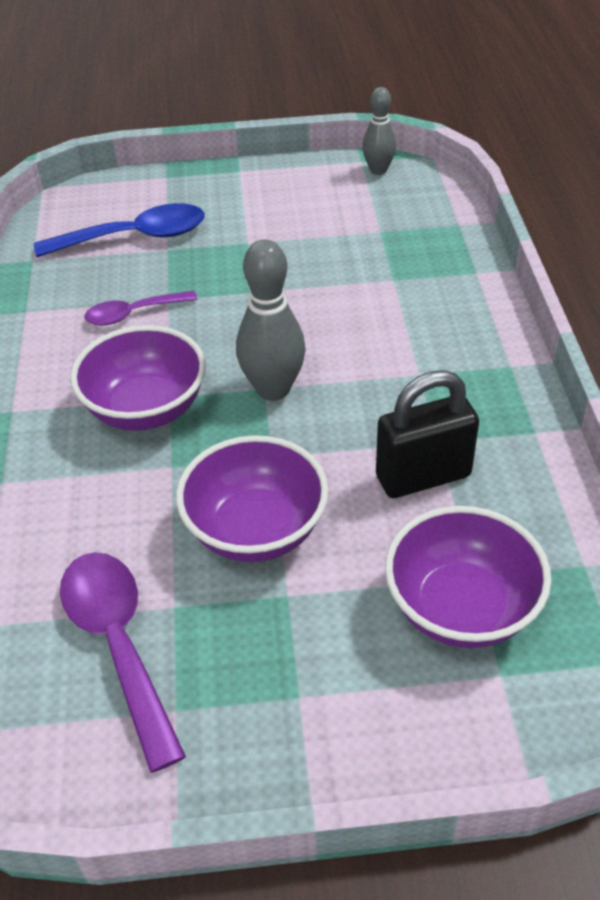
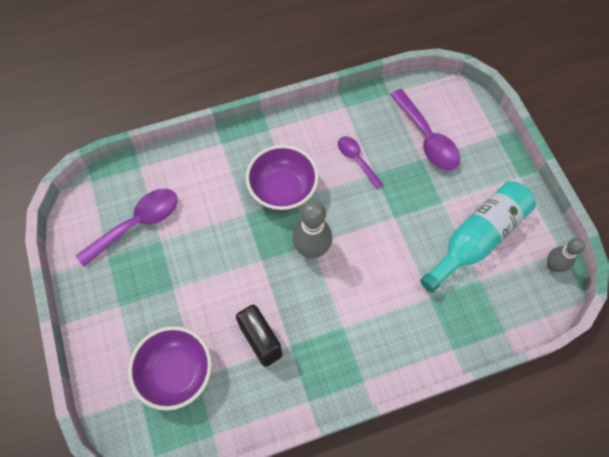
camera: 75 degrees right, 20 degrees up
blue spoon [34,203,205,257] -> purple spoon [390,89,460,171]
purple bowl [176,435,329,562] -> none
none -> turquoise bottle [420,181,536,293]

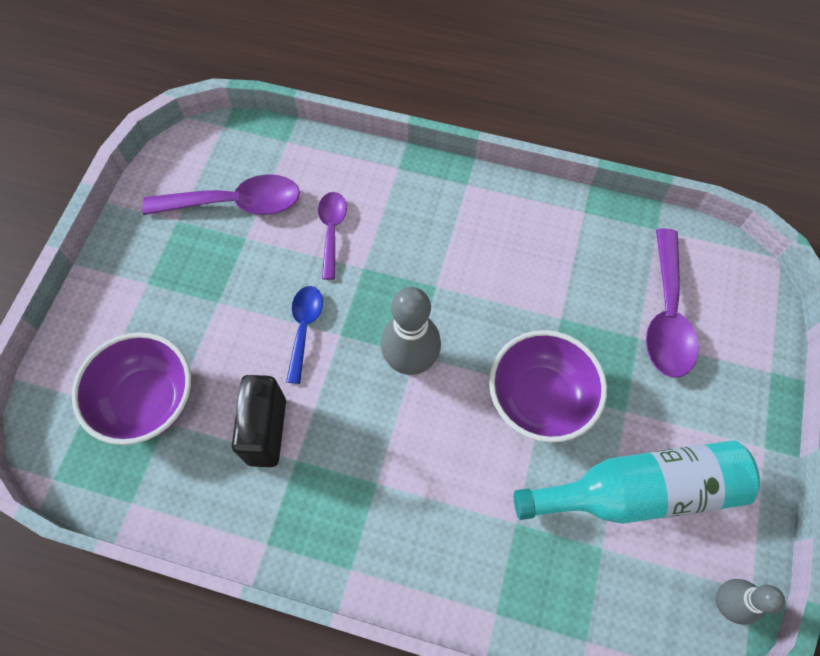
camera: 35 degrees right, 0 degrees up
purple bowl [246,145,319,211] -> purple bowl moved to [489,330,607,443]
purple spoon [338,136,383,189] -> purple spoon moved to [318,192,347,280]
none -> blue spoon [286,286,323,384]

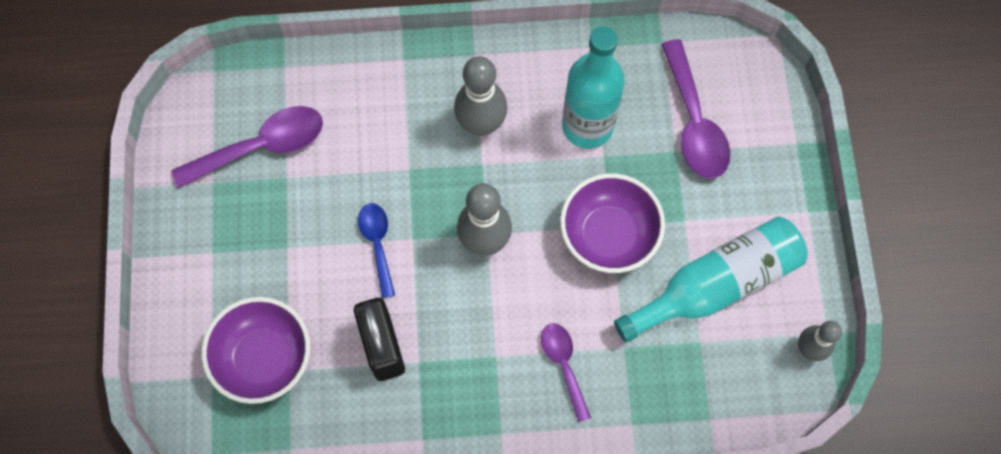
camera: 20 degrees left, 5 degrees up
purple spoon [318,192,347,280] -> purple spoon moved to [541,323,591,422]
none -> grey bowling pin [454,56,508,136]
none -> turquoise bottle [562,26,625,149]

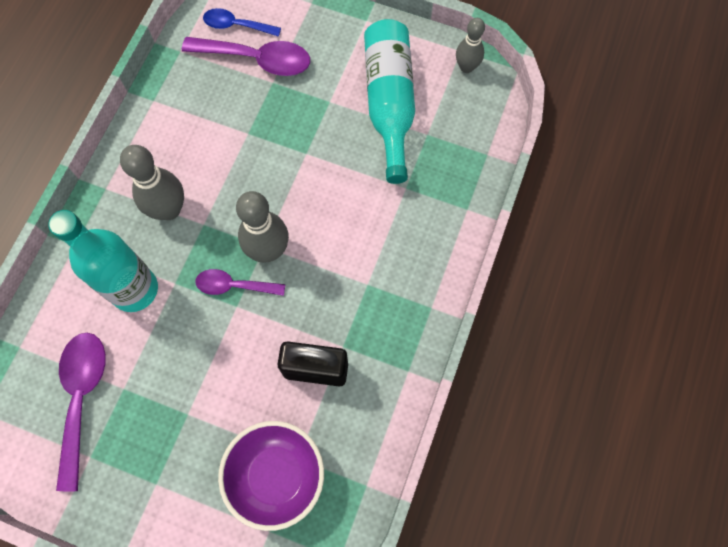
camera: 65 degrees left, 0 degrees up
blue spoon [358,203,395,298] -> blue spoon moved to [203,8,281,37]
purple spoon [541,323,591,422] -> purple spoon moved to [195,269,285,296]
purple bowl [560,173,665,273] -> none
turquoise bottle [562,26,625,149] -> turquoise bottle moved to [48,210,158,312]

